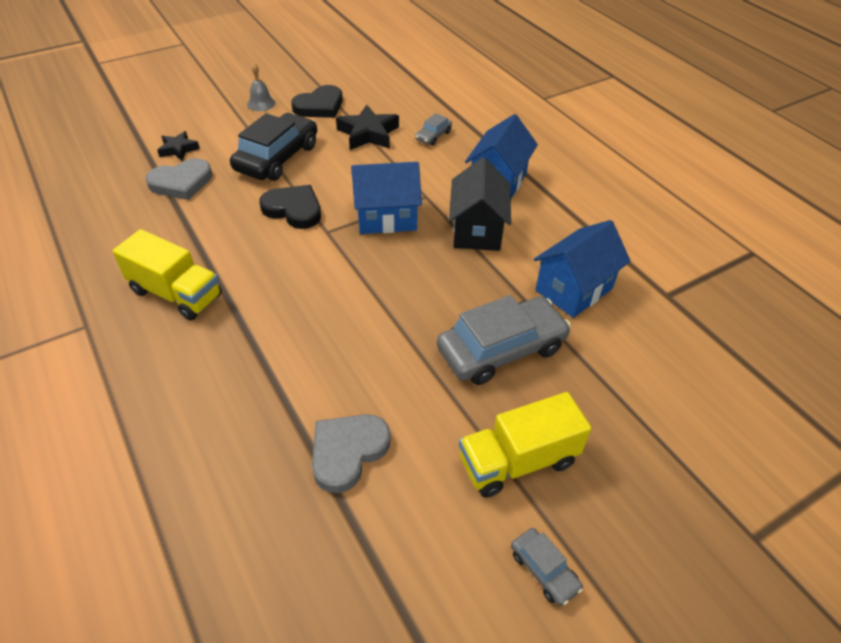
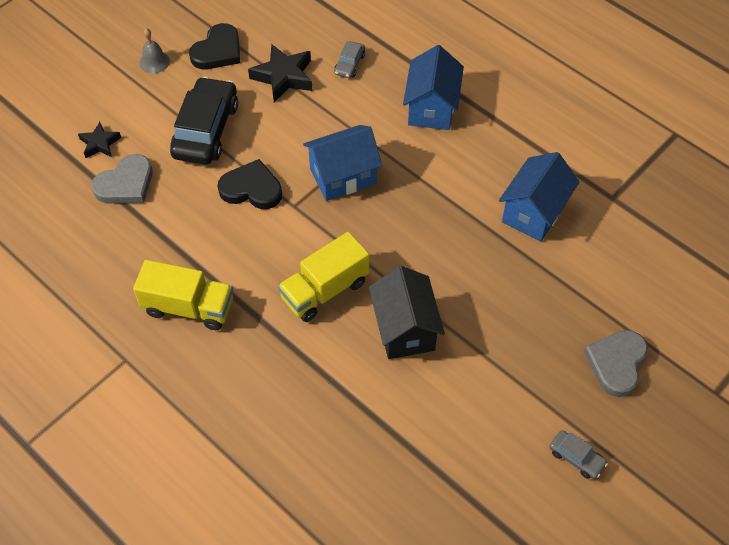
camera: 15 degrees left, 10 degrees up
grey heart [312,414,391,493] -> grey heart moved to [584,330,648,397]
grey car [437,295,571,385] -> none
black house [449,157,511,251] -> black house moved to [369,266,445,359]
yellow truck [459,392,592,498] -> yellow truck moved to [278,232,369,322]

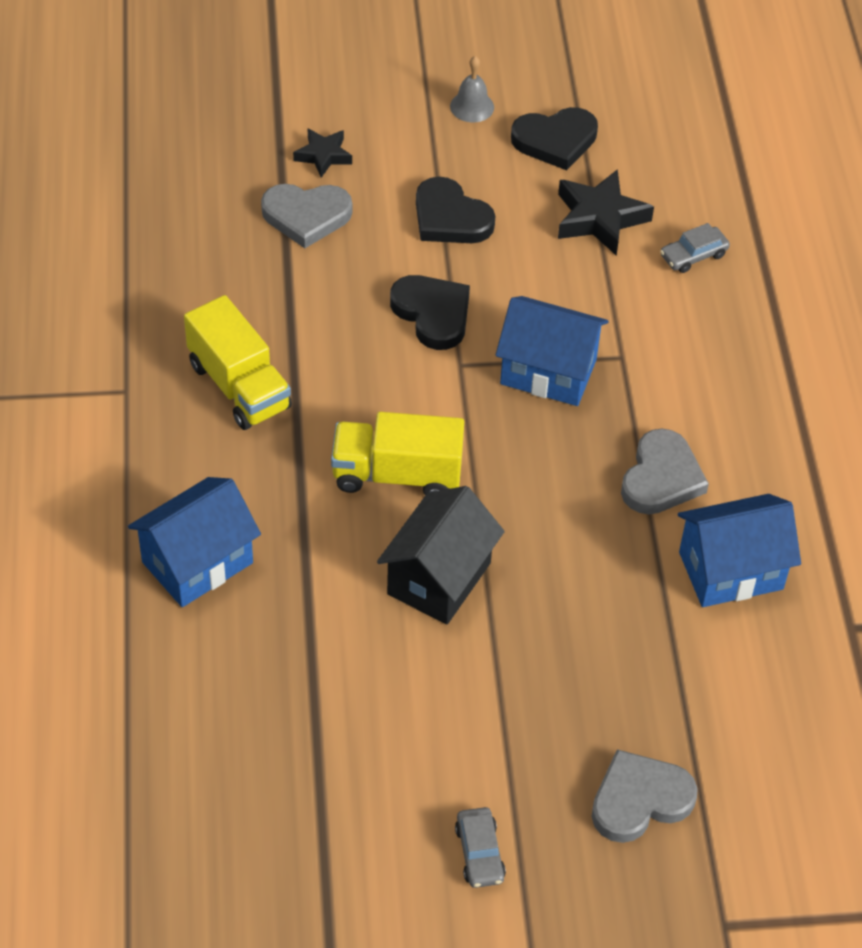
camera: 40 degrees right, 5 degrees down
black car [170,77,238,165] -> black heart [416,177,495,243]
blue house [403,45,464,130] -> blue house moved to [128,477,261,607]
none -> grey heart [621,429,709,514]

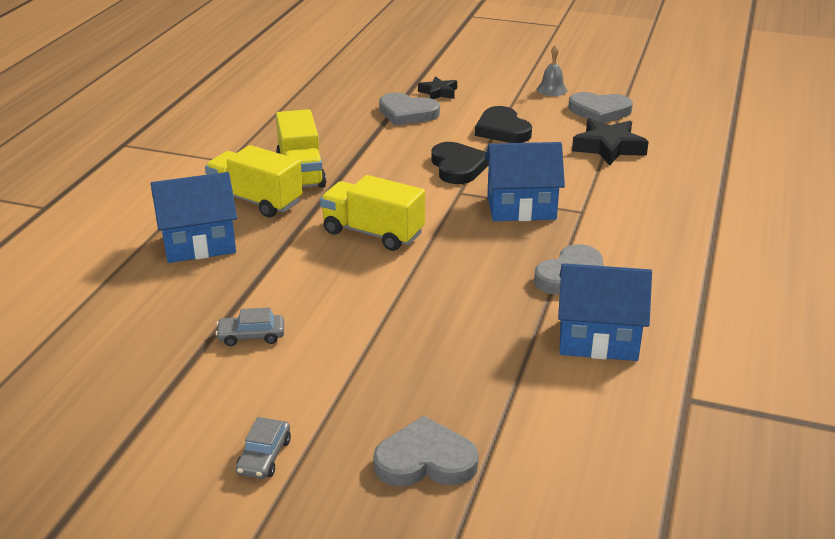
camera: 25 degrees right, 20 degrees down
black house [377,486,505,625] -> none
blue house [496,296,608,406] -> blue house turned 45 degrees counterclockwise [484,142,565,221]
black heart [511,107,598,170] -> grey heart [568,92,633,123]
grey car [660,223,730,273] -> grey car moved to [216,307,284,346]
none -> yellow truck [205,145,303,218]

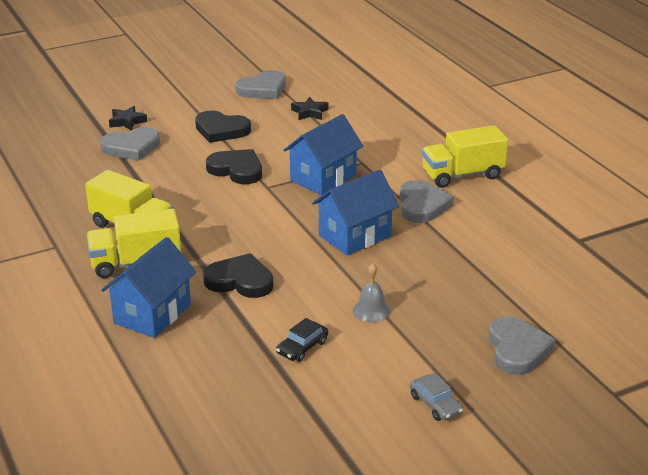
camera: 45 degrees left, 0 degrees up
grey car [216,307,284,346] -> black car [276,318,328,362]
yellow truck [320,175,425,251] -> yellow truck moved to [422,125,508,188]
grey heart [373,416,479,487] -> grey heart turned 135 degrees clockwise [489,316,556,375]
grey bell [537,45,568,96] -> grey bell moved to [353,263,390,322]
blue house [558,263,652,361] -> blue house moved to [312,170,399,255]
black star [572,118,649,165] -> black star [291,97,328,120], size x0.61
none -> black heart [203,253,274,298]

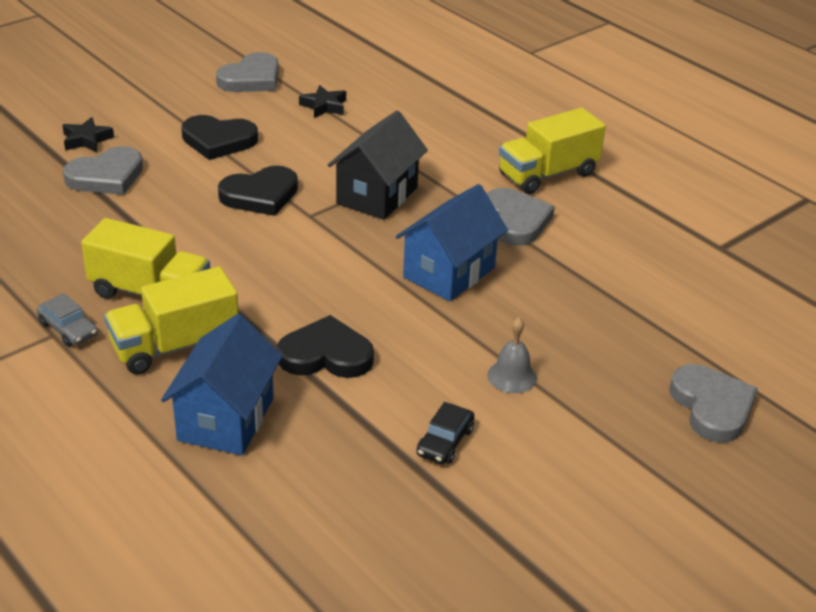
camera: 15 degrees left, 5 degrees up
black heart [206,149,262,184] -> black heart turned 135 degrees clockwise [218,166,298,216]
blue house [283,114,363,195] -> black house [328,111,428,220]
grey car [410,372,463,421] -> grey car moved to [37,293,98,347]

